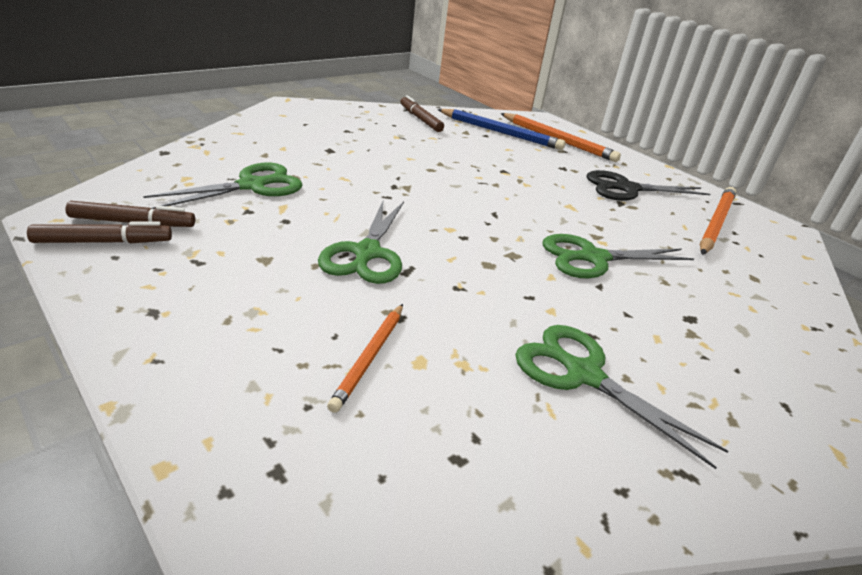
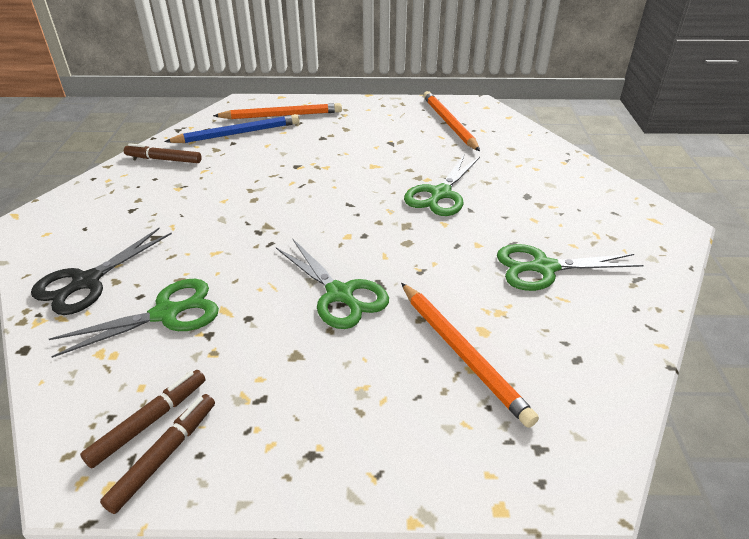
camera: 45 degrees left, 5 degrees up
green scissors [143,163,302,209] -> green scissors turned 60 degrees clockwise [49,279,219,358]
orange pencil [327,304,403,413] -> orange pencil [401,283,539,428], size x1.59
black scissors [586,170,710,201] -> black scissors moved to [31,228,172,315]

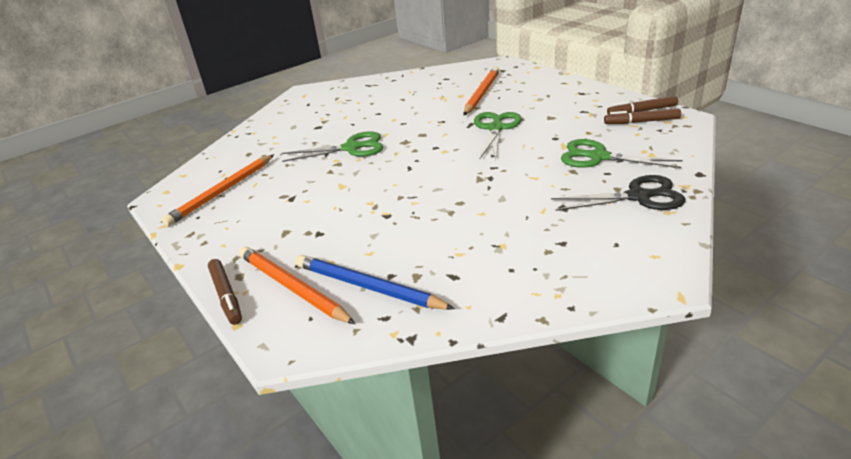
camera: 125 degrees left, 5 degrees down
brown marker [124,143,202,163] -> brown marker moved to [208,259,242,325]
green scissors [497,244,644,291] -> none

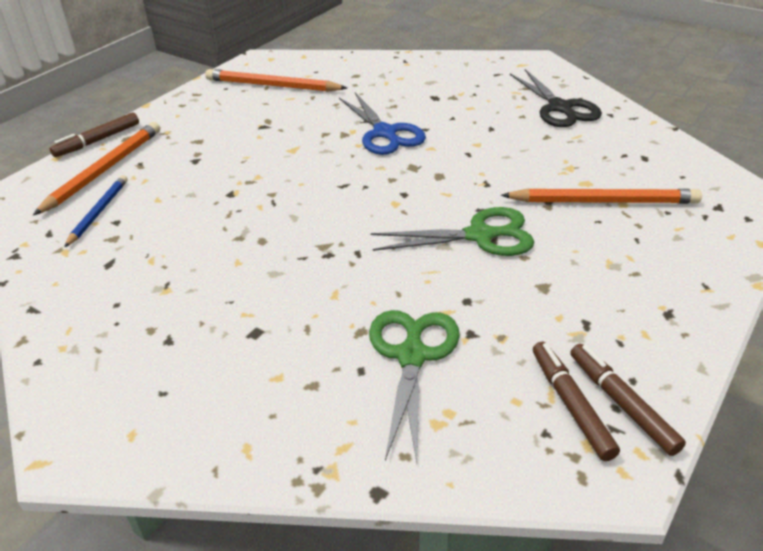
camera: 70 degrees right, 5 degrees up
green scissors [282,131,383,162] -> blue scissors [339,93,426,155]
blue pencil [296,255,455,310] -> blue pencil [64,175,128,248], size x0.63
black scissors [551,175,685,211] -> black scissors moved to [510,69,602,127]

